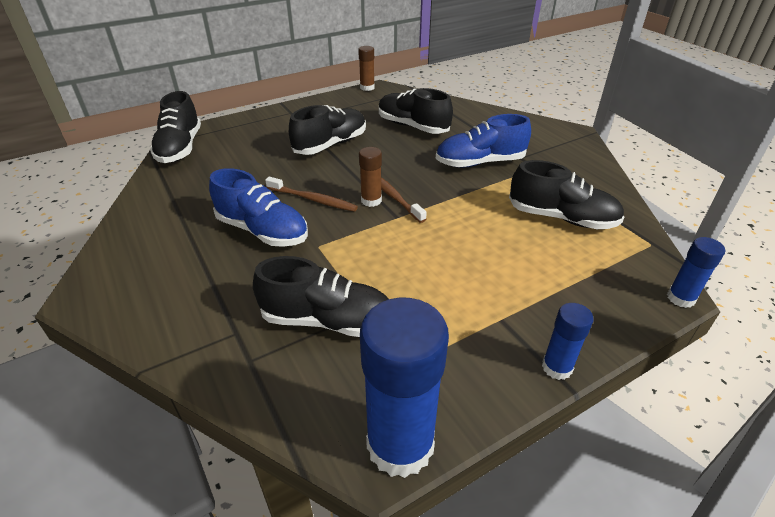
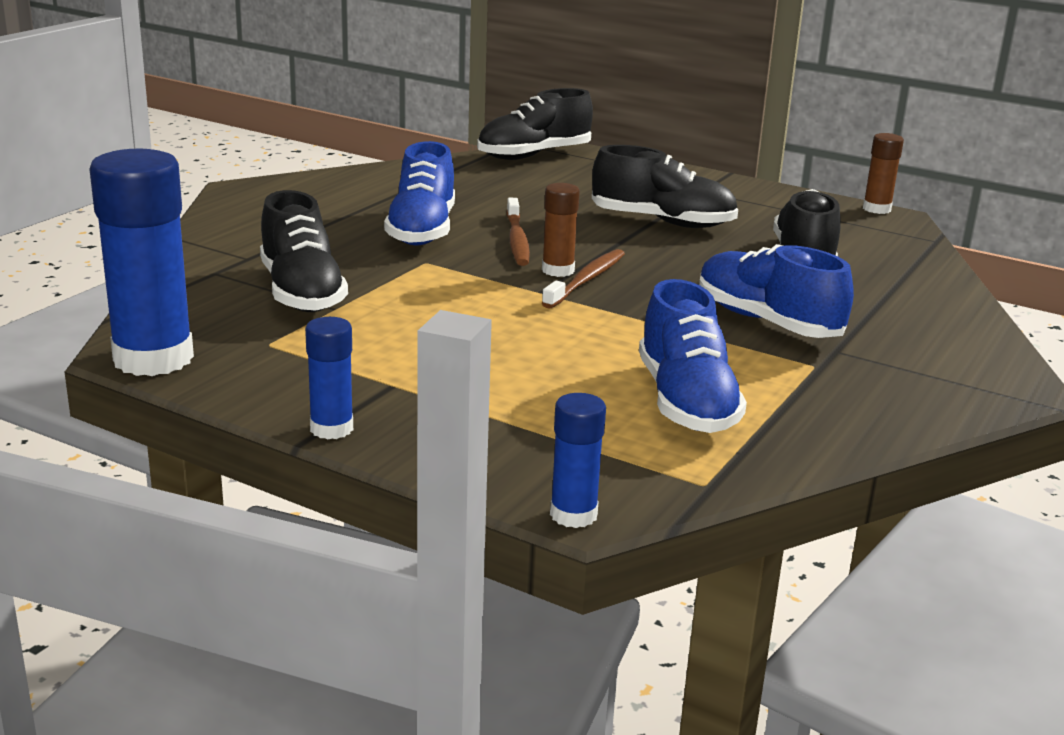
camera: 60 degrees right, 15 degrees down
black shoe [509,160,624,229] -> blue shoe [639,279,747,433]

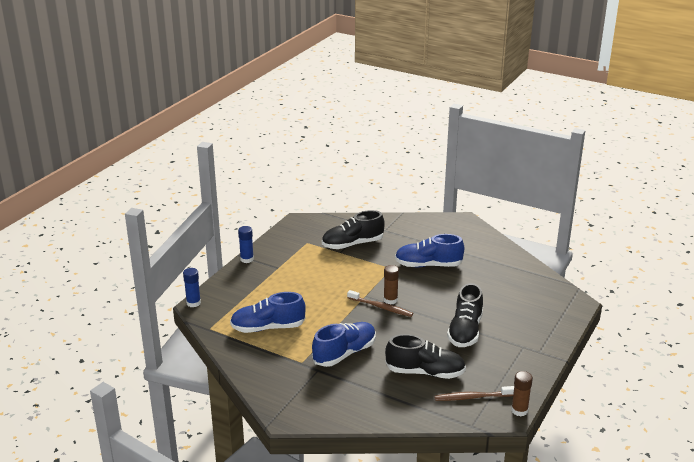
camera: 90 degrees right, 5 degrees up
blue glue stick [89,149,194,376] -> none
black shoe [477,88,593,160] -> none
brown toothbrush [506,198,530,266] -> brown toothbrush moved to [434,386,514,401]

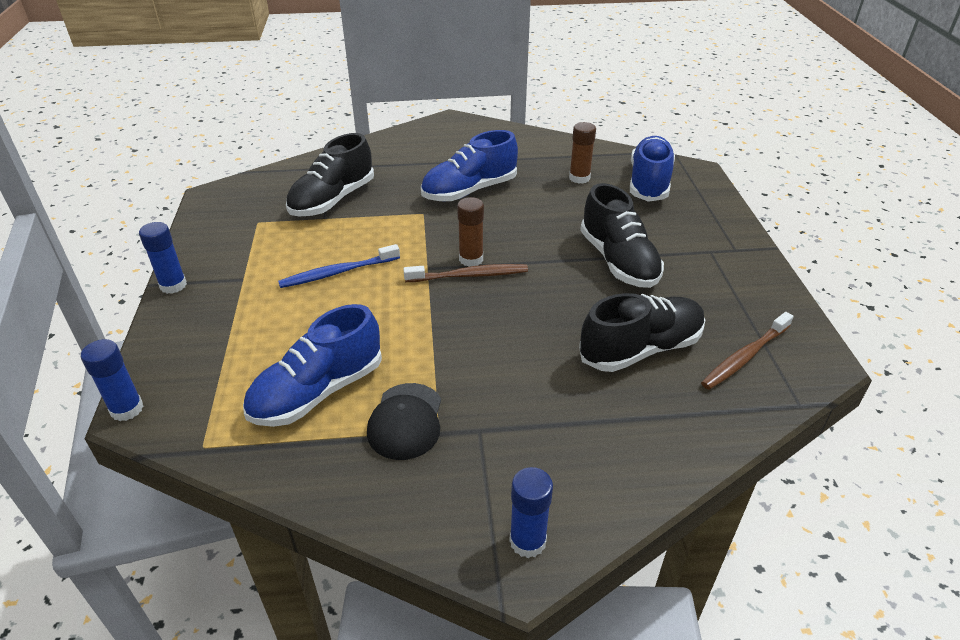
camera: 35 degrees left, 10 degrees up
blue shoe [312,322,376,367] -> blue shoe moved to [630,136,675,202]
brown glue stick [511,371,533,416] -> brown glue stick moved to [569,122,596,184]
none -> blue toothbrush [278,244,400,288]
none -> black cap [367,383,441,460]
none -> blue glue stick [509,467,553,558]

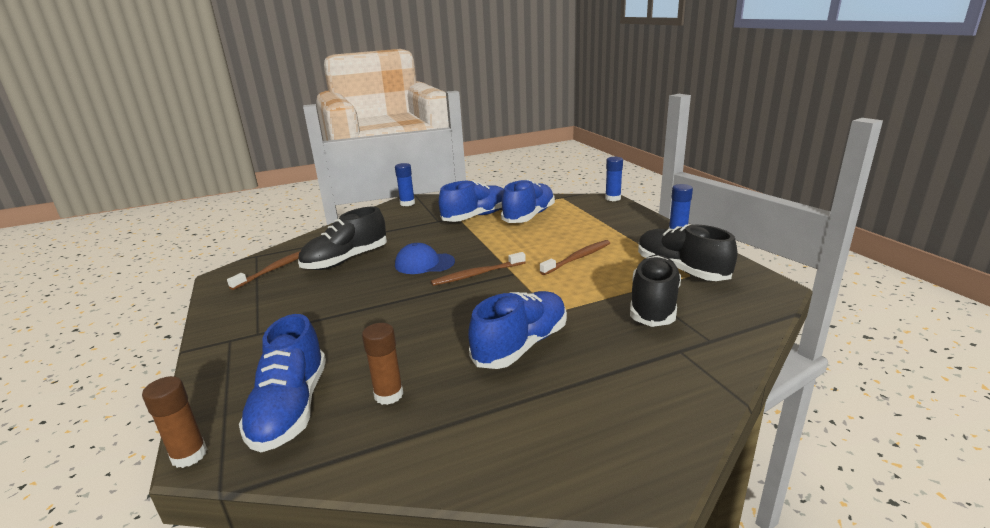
camera: 165 degrees right, 15 degrees down
blue toothbrush [278,244,400,288] -> brown toothbrush [540,240,610,275]
black cap [367,383,441,460] -> blue shoe [439,180,504,222]
brown glue stick [457,197,484,267] -> brown glue stick moved to [142,376,207,468]
black shoe [580,183,664,288] -> black shoe moved to [638,224,738,281]
none -> blue cap [395,243,455,274]

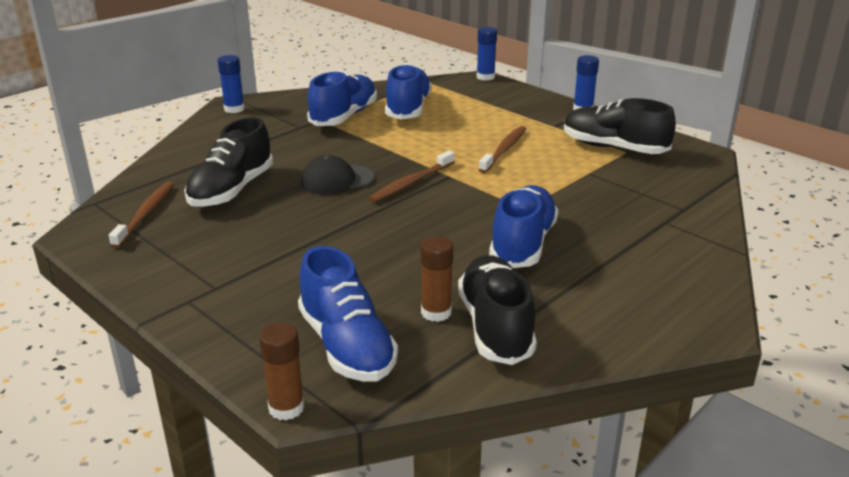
camera: 25 degrees left, 5 degrees up
blue cap [395,243,455,274] -> black cap [301,155,374,195]
black shoe [630,255,681,327] -> black shoe moved to [458,255,537,365]

